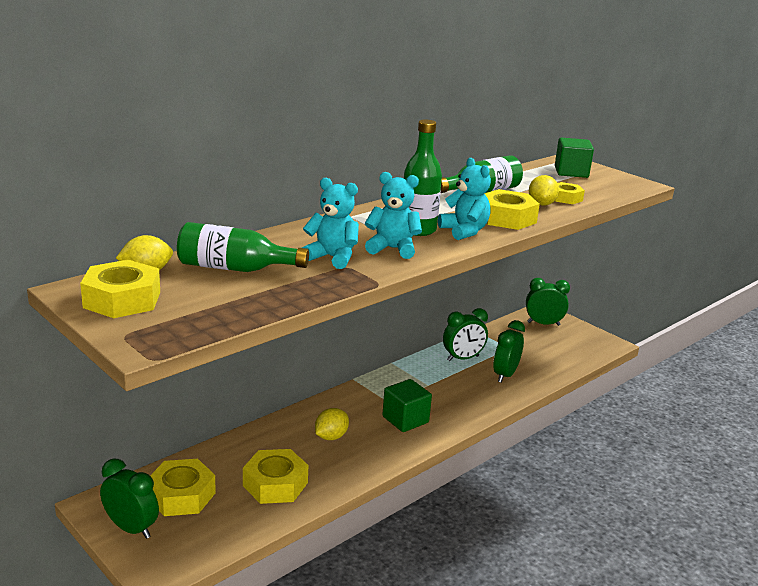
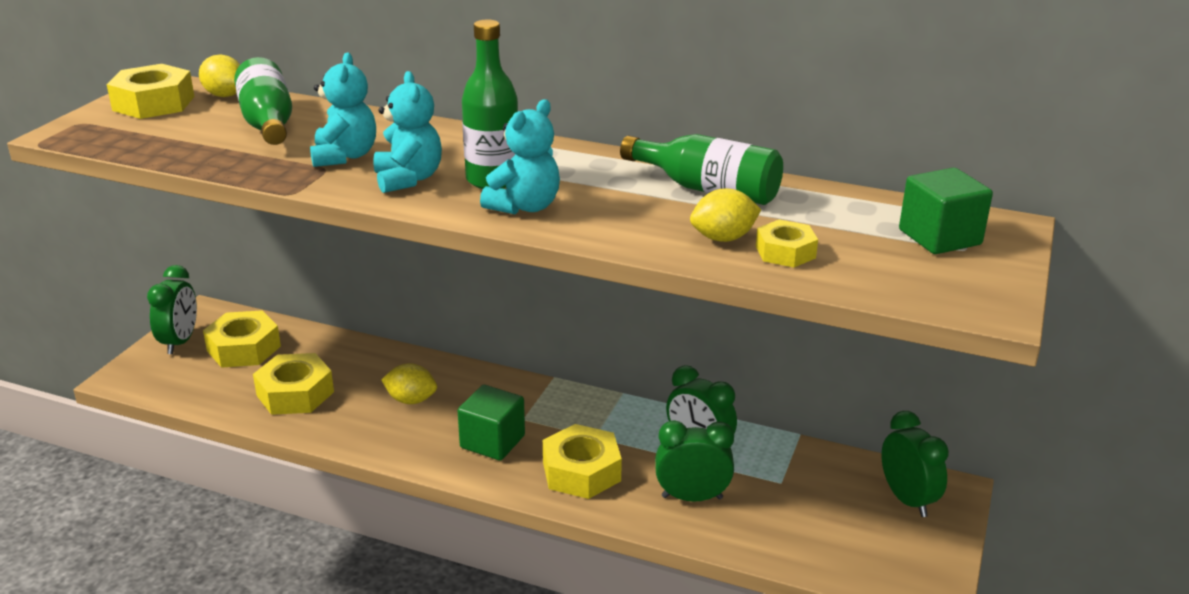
camera: 65 degrees right, 5 degrees up
yellow nut [484,189,540,230] -> yellow nut moved to [543,424,622,499]

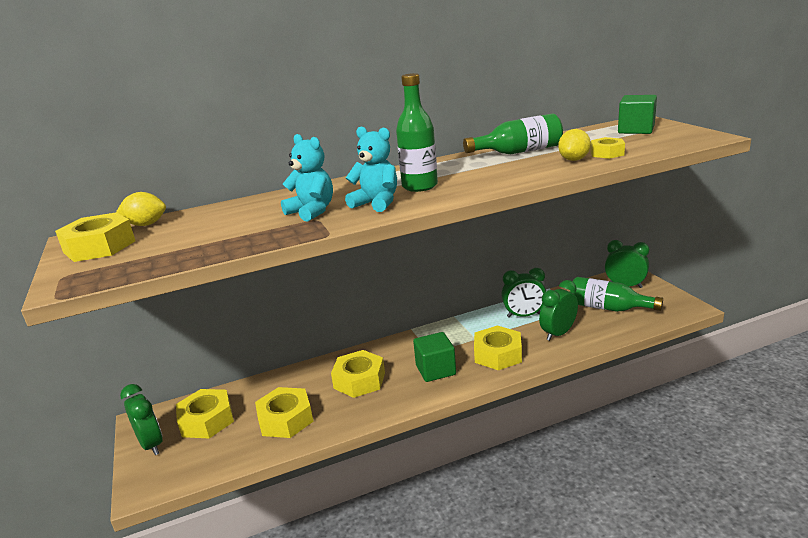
camera: 40 degrees left, 5 degrees down
green bottle [234,57,292,145] -> green bottle moved to [570,277,663,312]
yellow lemon [381,363,437,404] -> yellow nut [331,350,385,398]
turquoise teddy bear [480,99,560,214] -> none

